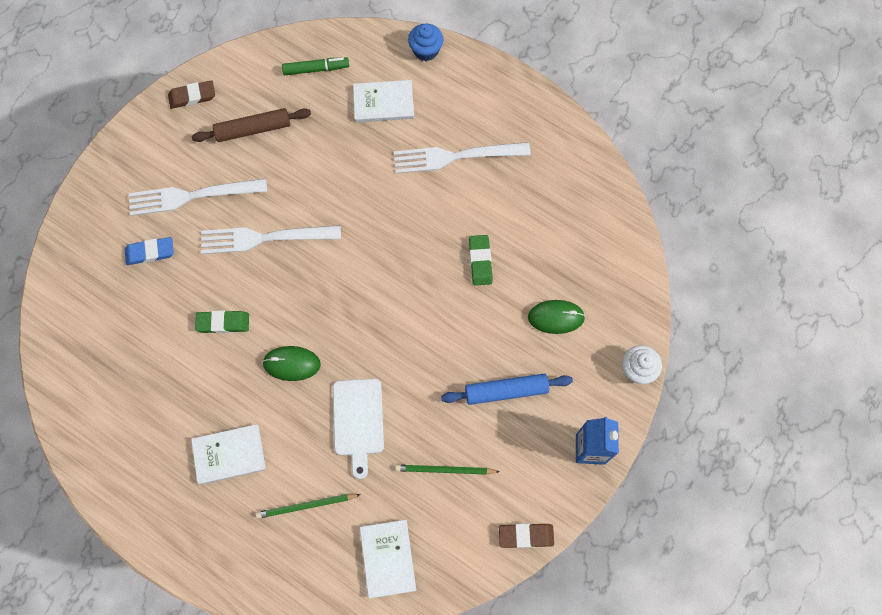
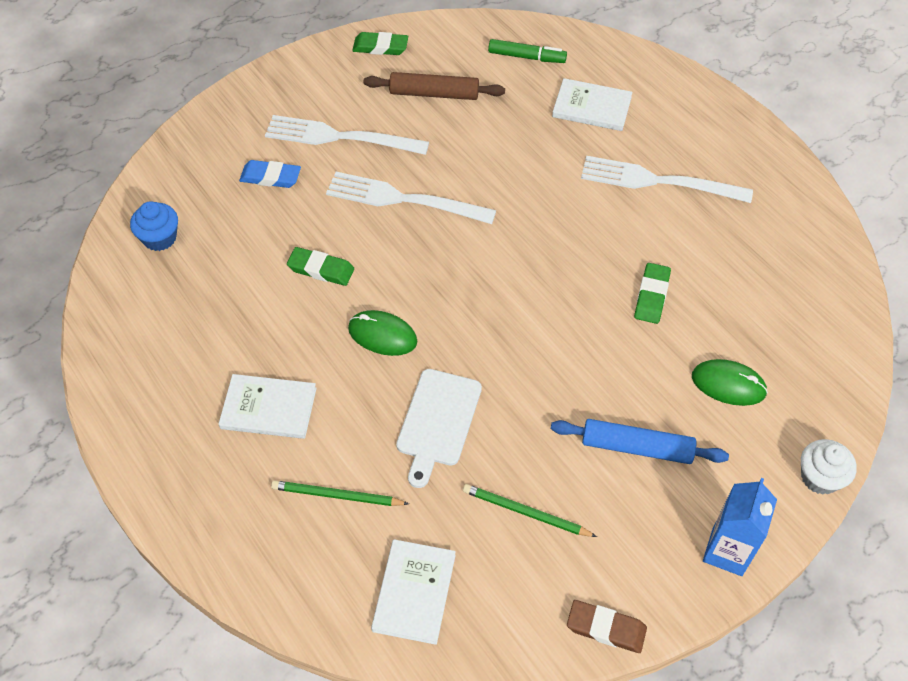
camera: 20 degrees right, 15 degrees down
brown eraser [168,80,215,109] -> green eraser [352,32,408,55]
blue cupcake [408,24,443,61] -> blue cupcake moved to [130,201,178,251]

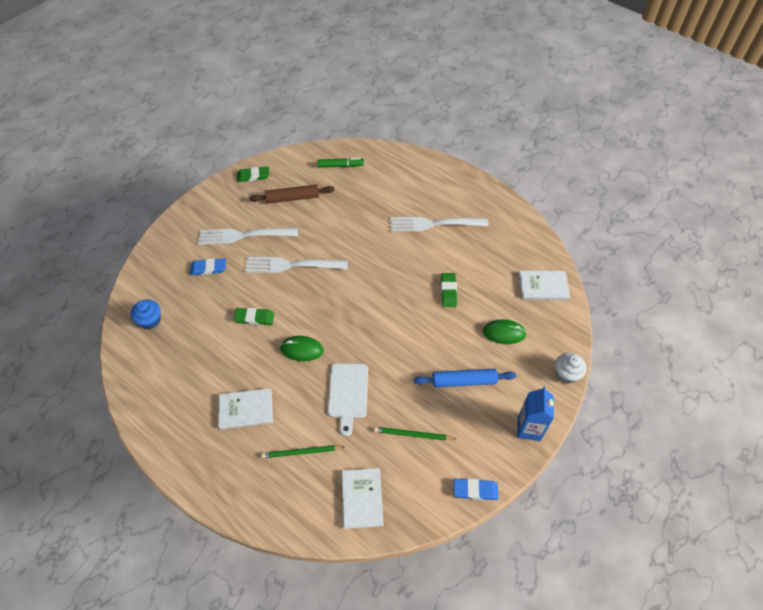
camera: 15 degrees left, 0 degrees up
white book [552,78,632,131] -> white book moved to [519,271,570,300]
brown eraser [567,600,647,653] -> blue eraser [454,479,498,500]

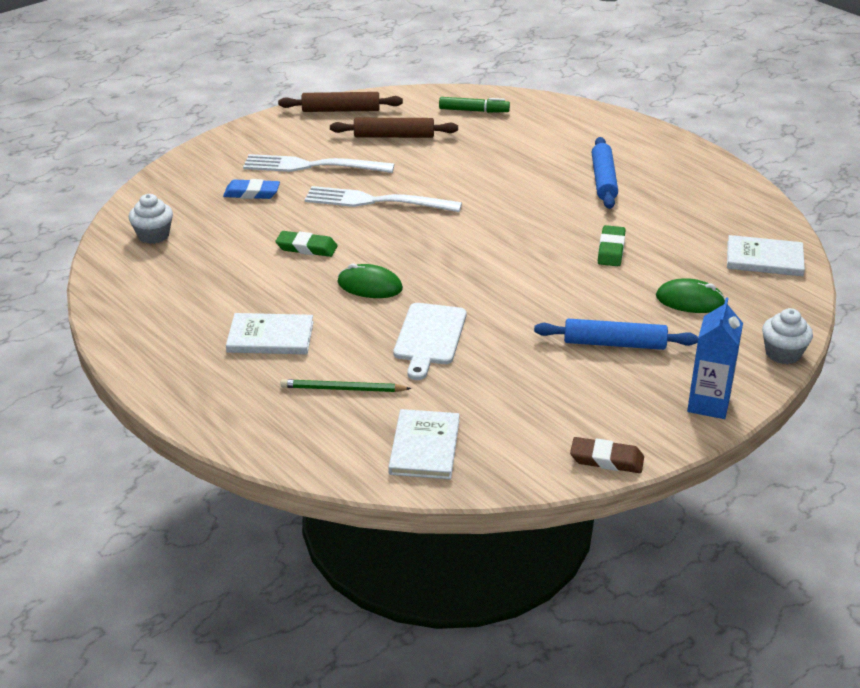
camera: 10 degrees right, 20 degrees down
blue cupcake [131,300,161,329] -> white cupcake [129,194,173,244]
green eraser [237,166,269,182] -> brown rolling pin [278,92,403,112]
green pencil [374,427,456,440] -> none
white fork [390,217,489,232] -> blue rolling pin [592,137,618,209]
blue eraser [454,479,498,500] -> brown eraser [570,437,644,473]

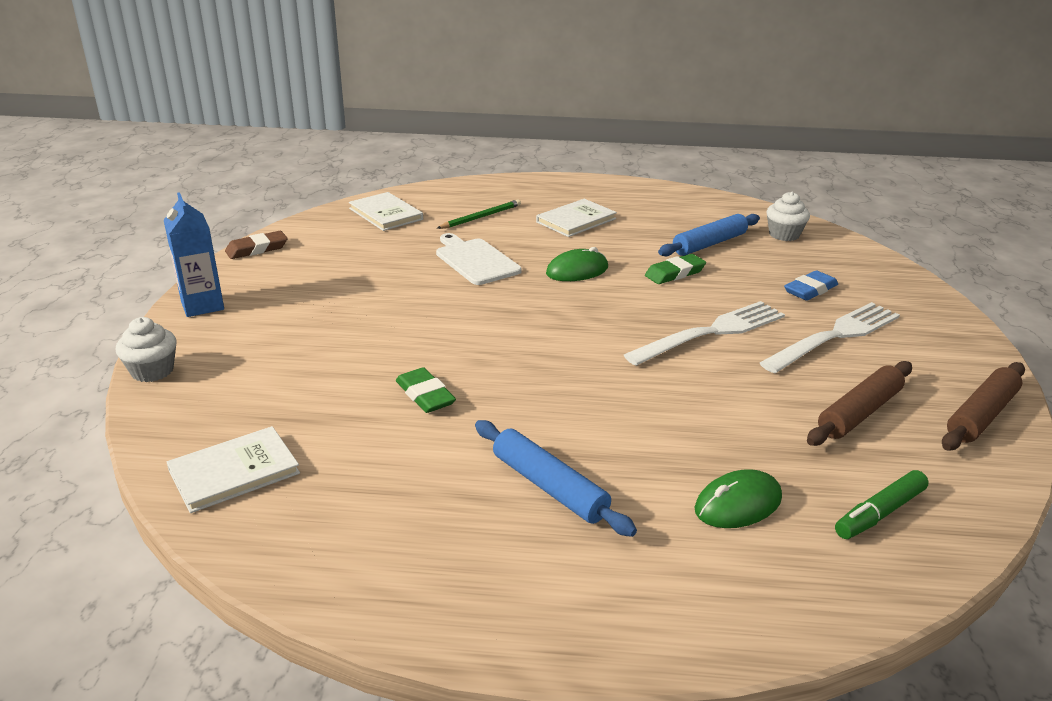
camera: 135 degrees right, 5 degrees down
blue rolling pin [534,319,698,350] -> blue rolling pin moved to [658,214,760,256]
green mouse [656,278,725,313] -> green mouse moved to [695,469,782,528]

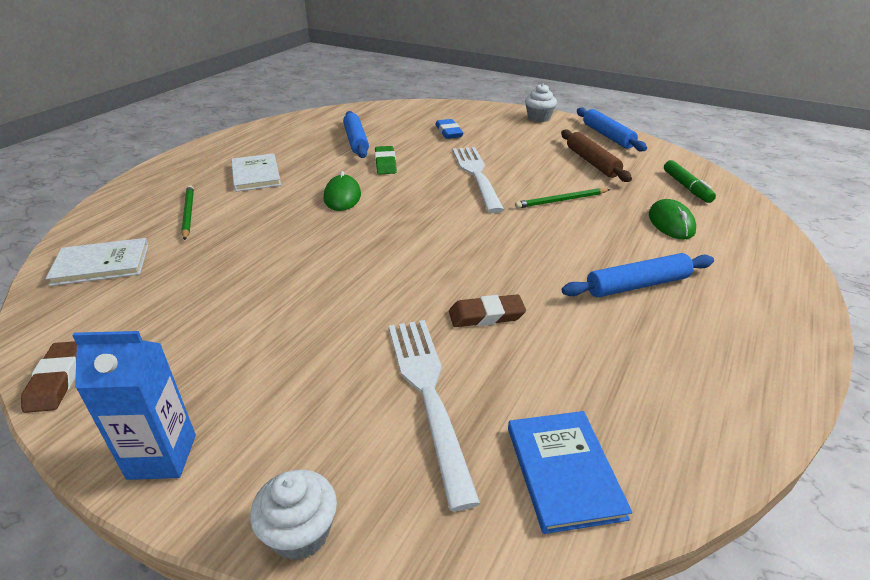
camera: 65 degrees left, 5 degrees up
white book [167,426,300,513] -> blue book [508,411,633,534]
green eraser [396,367,456,413] -> brown eraser [449,294,526,327]
white cutting board [436,233,522,285] -> none
white fork [760,302,900,373] -> white fork moved to [389,320,481,511]
white cupcake [766,192,810,241] -> white cupcake moved to [525,83,557,122]
brown rolling pin [942,362,1025,450] -> blue rolling pin [577,107,647,151]
none -> green pencil [515,188,610,209]

